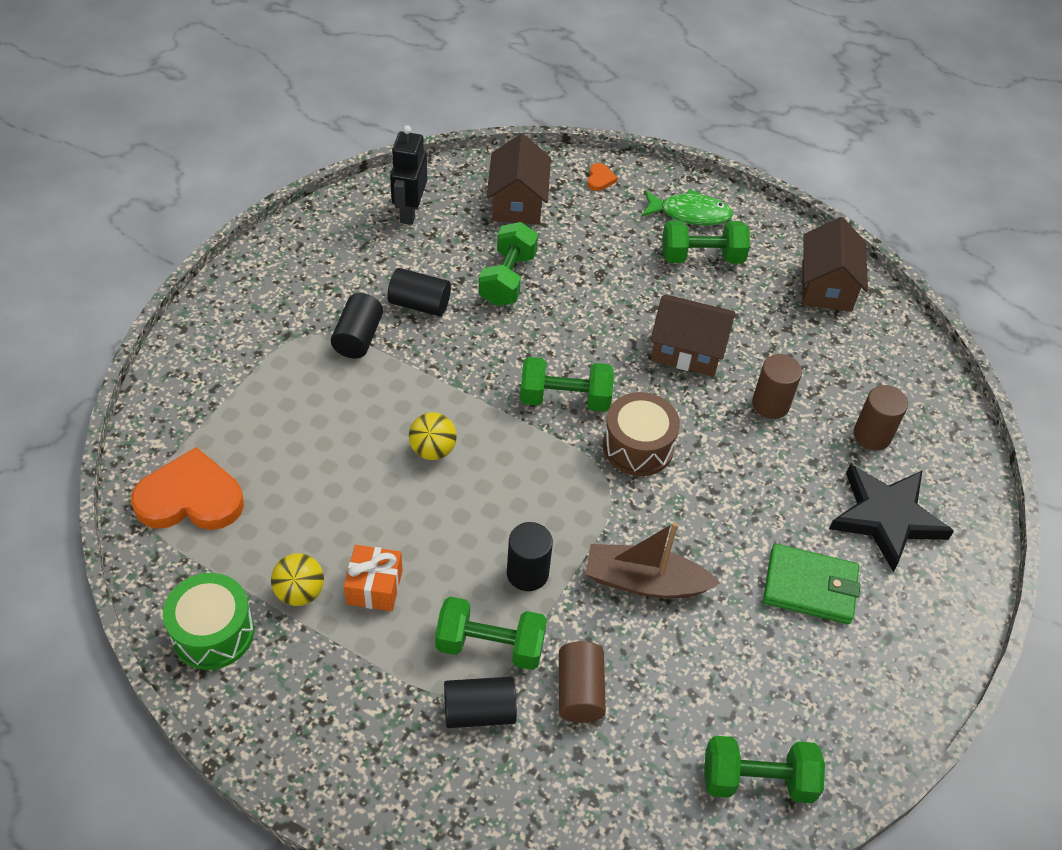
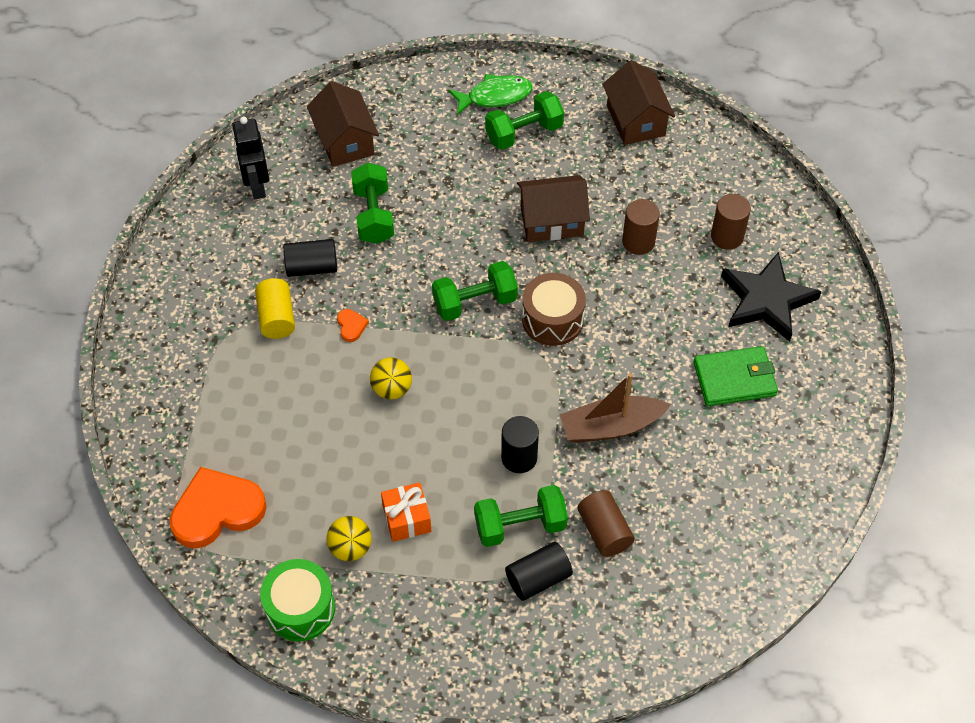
camera: 20 degrees left, 5 degrees up
black cylinder [331,293,383,359] -> yellow cylinder [255,278,295,339]
orange heart [587,163,618,191] -> orange heart moved to [337,309,369,342]
green dumbbell [704,736,825,803] -> none

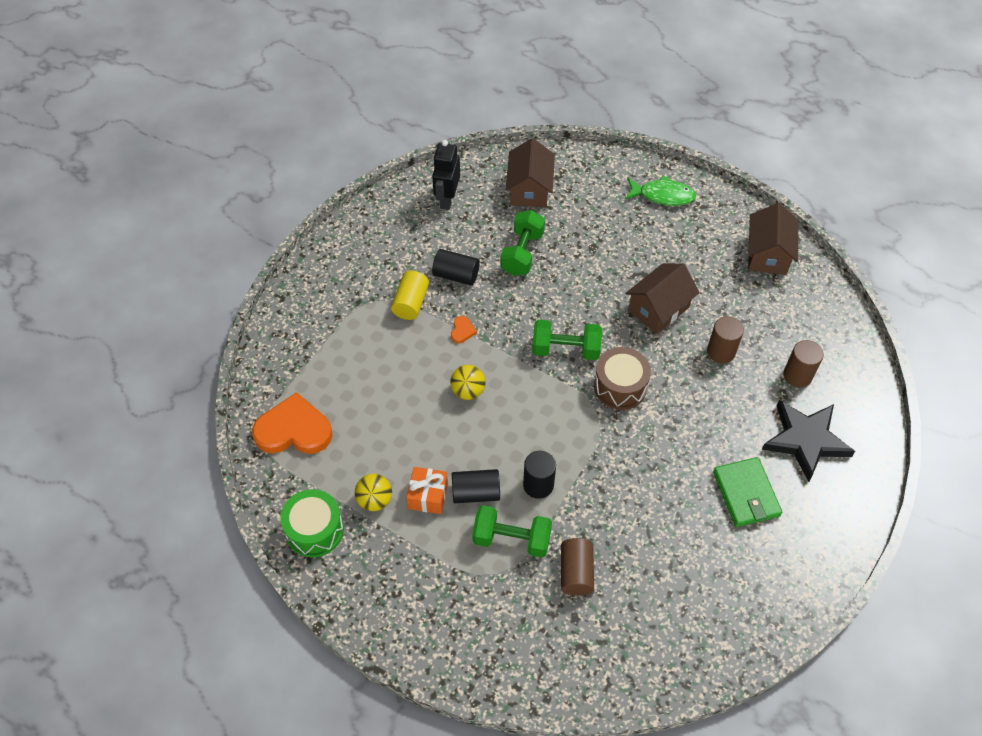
camera: 25 degrees right, 0 degrees up
green dumbbell [485,91,564,150] -> none
black cylinder [505,542,573,601] -> black cylinder moved to [452,469,500,503]
brown house [517,175,590,242] -> brown house turned 60 degrees counterclockwise [625,263,700,334]
brown boat [560,373,671,443] -> none
green wallet [694,346,778,406] -> green wallet turned 60 degrees clockwise [713,457,782,527]

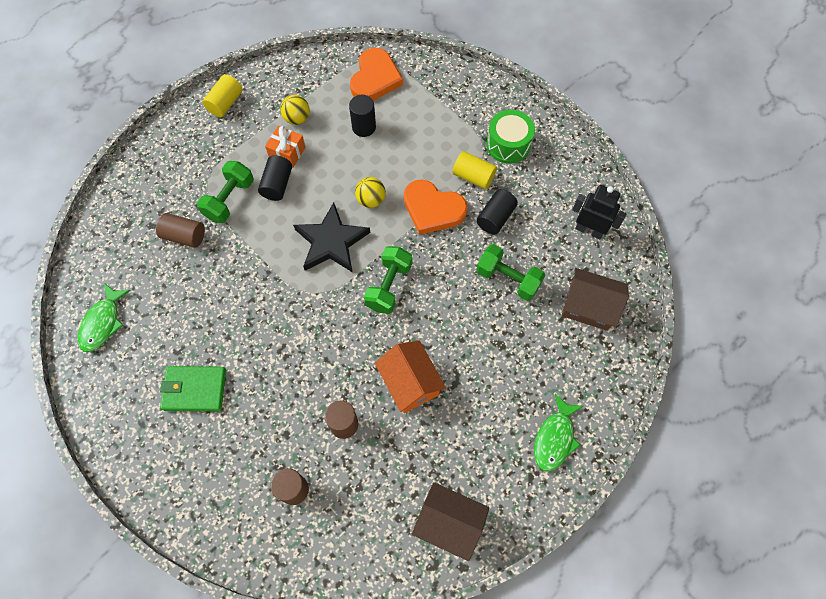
camera: 105 degrees right, 10 degrees up
green drum [280,489,344,557] -> green drum moved to [486,110,535,163]
orange heart [451,316,477,343] -> orange heart [404,180,468,235], size x2.42
black cylinder [523,451,556,499] -> black cylinder moved to [349,95,376,137]
brown drum [594,347,651,410] -> none
brown house [625,263,700,334] -> orange house [375,340,446,413]
black star [762,400,855,482] -> black star moved to [293,203,370,273]
none -> green fish [78,283,131,352]
none -> yellow cylinder [202,74,243,117]

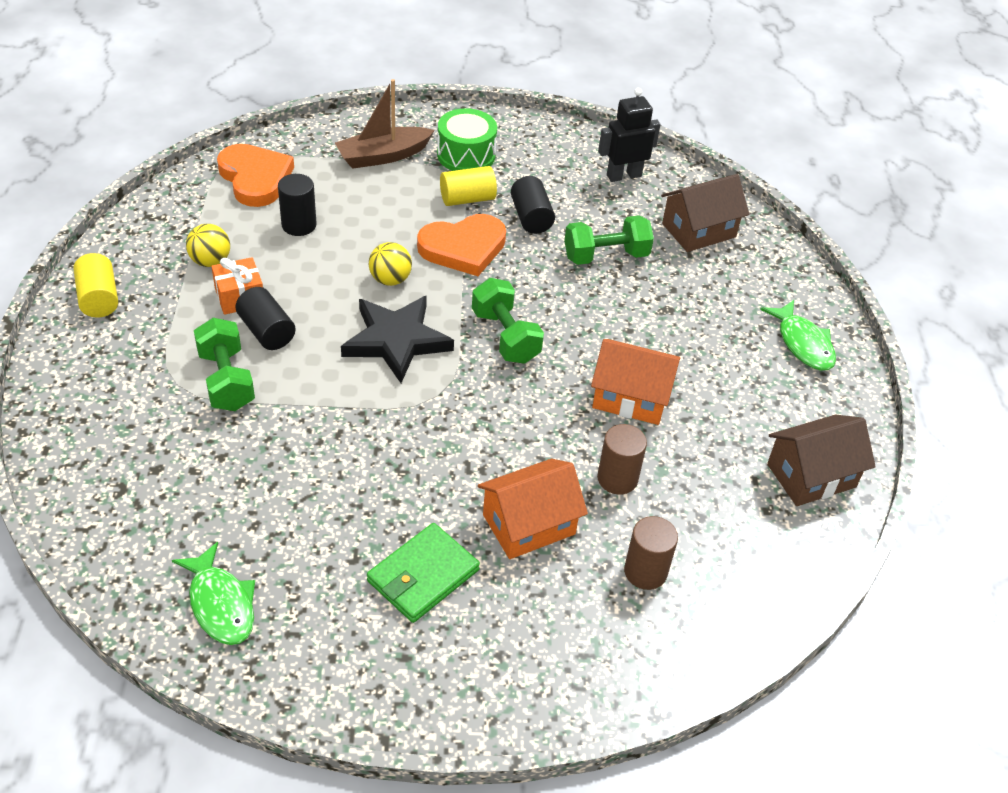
camera: 50 degrees left, 20 degrees down
brown cylinder [156,213,205,248] -> none
none -> brown boat [335,79,434,169]
none -> orange house [478,459,588,559]

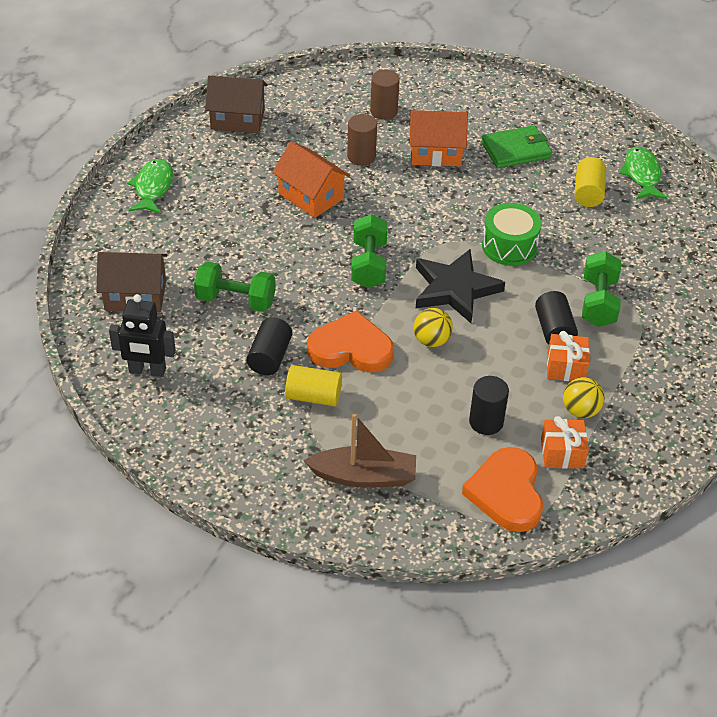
camera: 150 degrees left, 0 degrees up
yellow cylinder [73,253,118,317] -> yellow cylinder moved to [574,157,606,207]
green drum [437,108,497,171] -> green drum moved to [482,203,542,266]
none -> orange gift [541,416,589,469]

